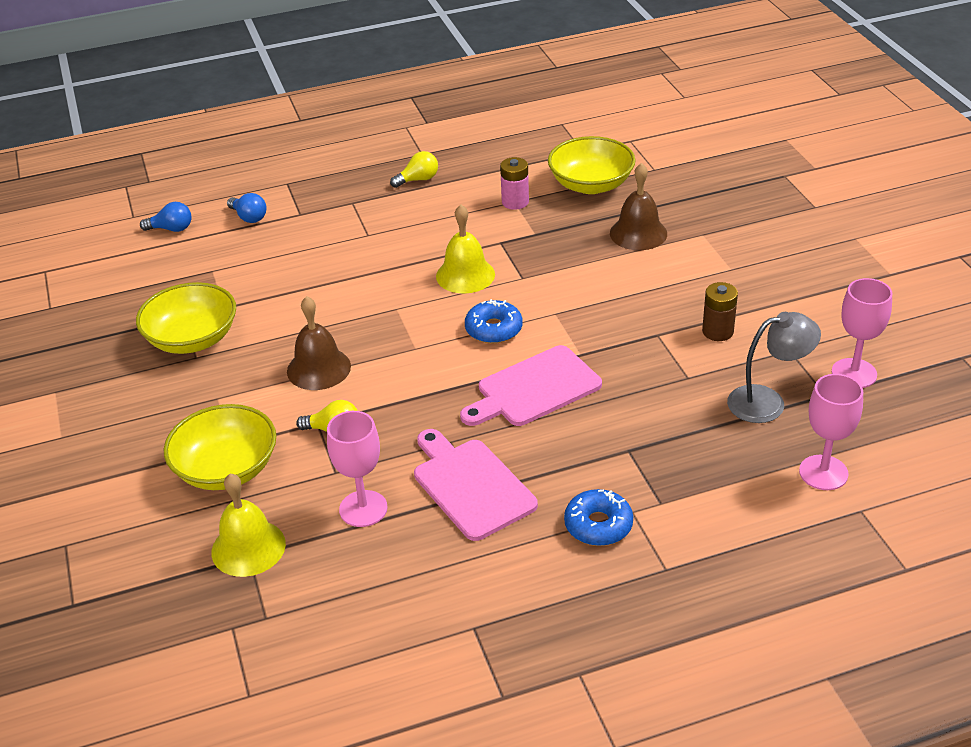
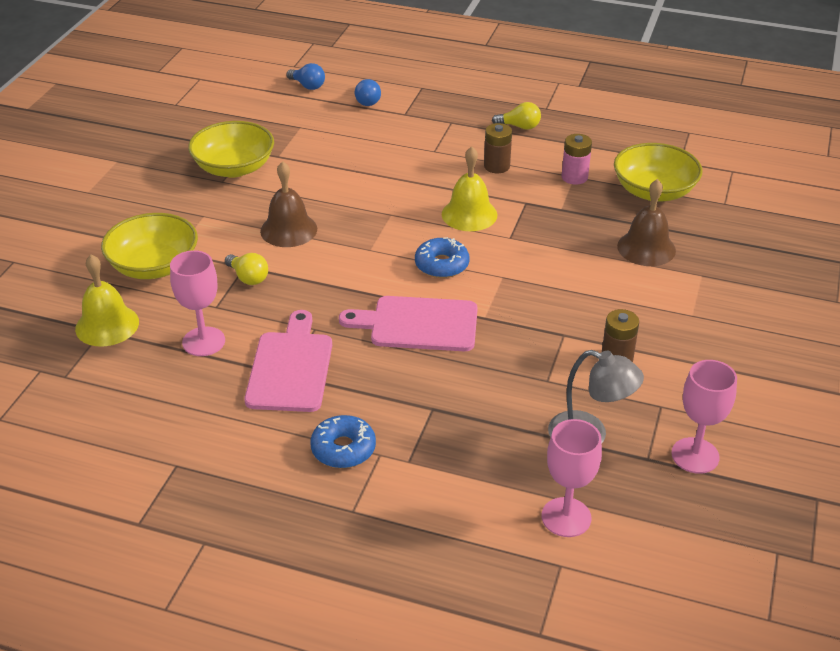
camera: 35 degrees right, 0 degrees up
none -> brown battery [484,123,512,173]

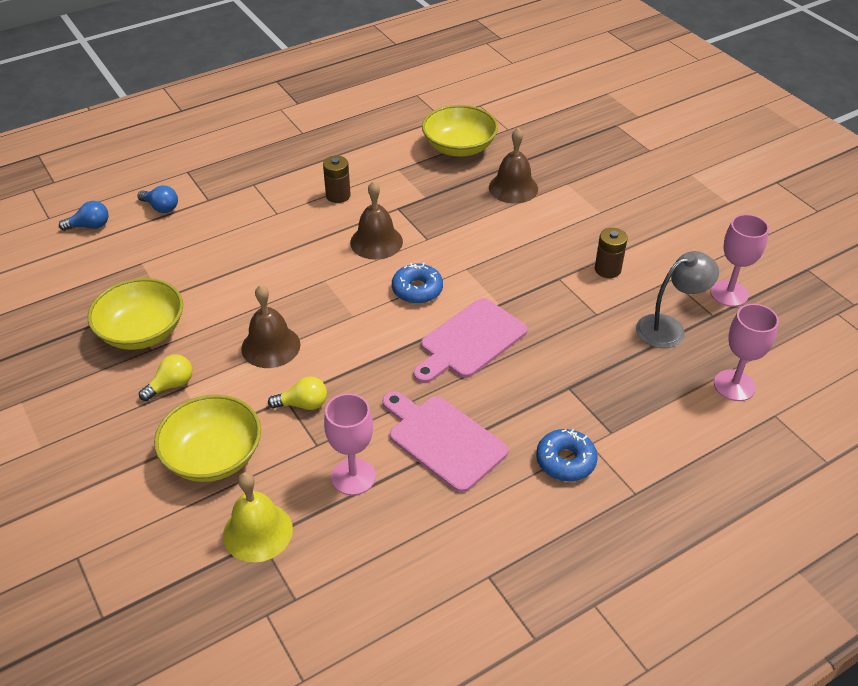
camera: 50 degrees left, 5 degrees up
yellow bell [442,146,497,231] -> brown bell [350,181,403,260]
yellow light bulb [492,102,541,130] -> yellow light bulb moved to [139,354,192,401]
pink battery [562,134,592,185] -> none

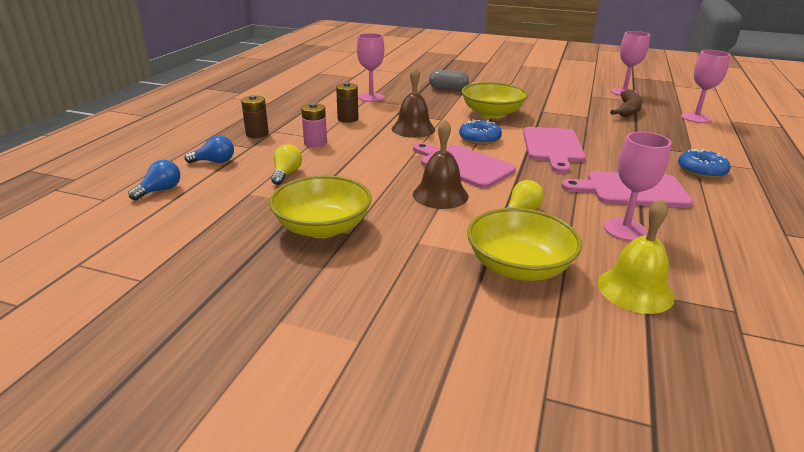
camera: 40 degrees left, 15 degrees down
yellow light bulb [139,354,192,401] -> yellow light bulb moved to [271,144,302,185]
yellow bowl [422,105,498,157] -> yellow bowl moved to [462,82,528,119]
brown bell [489,128,538,204] -> grey capsule [429,70,469,91]
brown battery [595,228,628,278] -> brown battery moved to [241,95,269,138]
grey lamp [636,251,719,348] -> brown banana [610,90,643,117]
none -> pink battery [301,103,327,147]
none -> pink goblet [357,33,384,102]
none -> pink cutting board [413,143,516,188]

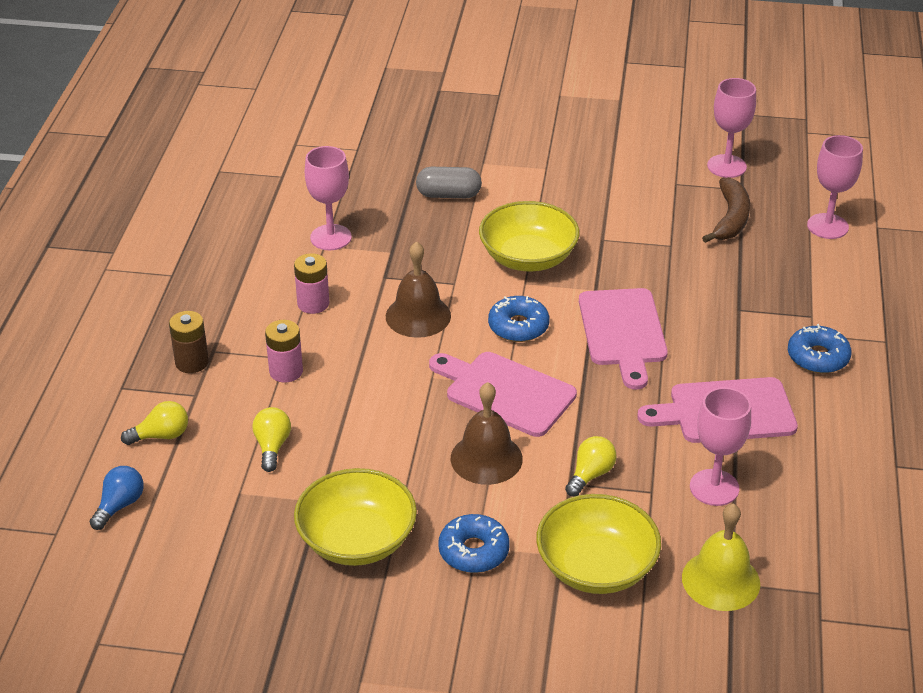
camera: 10 degrees left, 10 degrees up
blue light bulb [185,135,234,163] -> yellow light bulb [121,401,188,445]
brown battery [336,82,358,123] -> pink battery [294,253,329,314]
none -> blue donut [438,514,510,573]

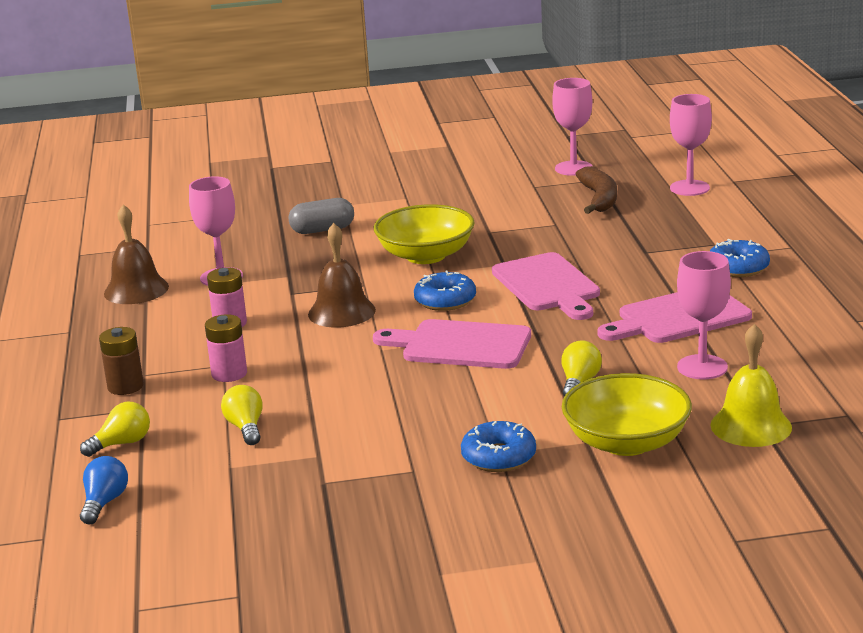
camera: 15 degrees left, 15 degrees down
yellow bowl [294,468,417,566] -> none
brown bell [450,382,523,485] -> brown bell moved to [104,205,169,304]

